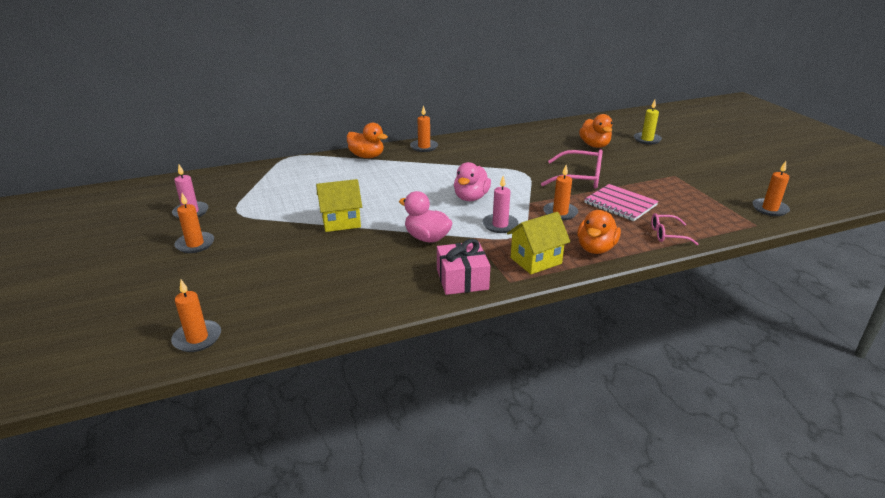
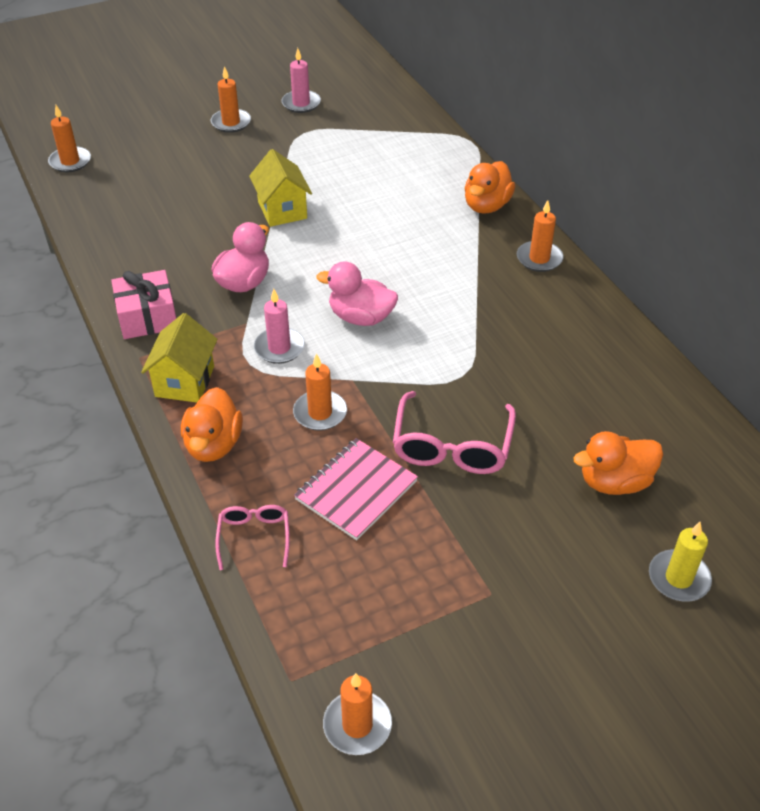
camera: 85 degrees right, 15 degrees up
yellow house [507,212,570,274] -> yellow house turned 45 degrees clockwise [141,313,217,403]
orange duck [577,210,621,254] -> orange duck turned 105 degrees counterclockwise [181,387,243,462]

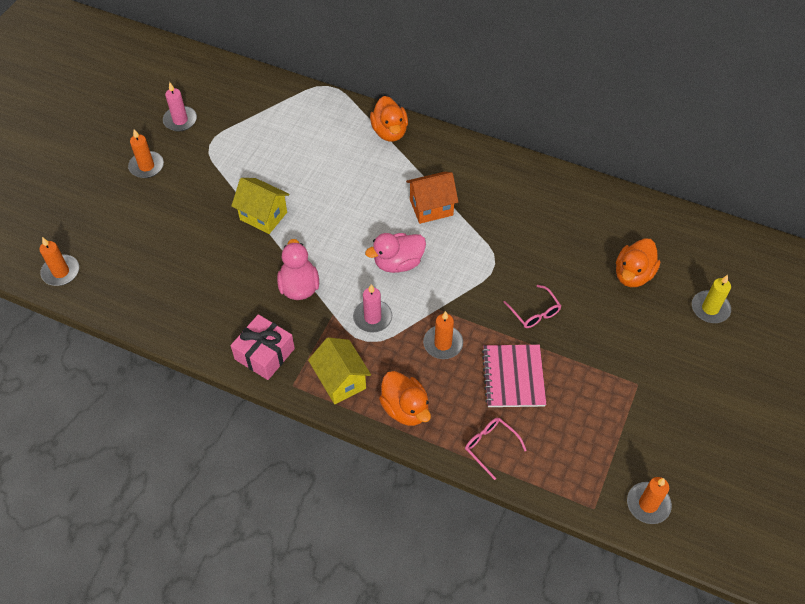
camera: 40 degrees left, 10 degrees up
pink glasses [393,391,516,474] -> pink glasses [503,285,561,328], size x0.57
orange candle [517,200,564,272] -> none
none -> orange house [406,172,458,224]

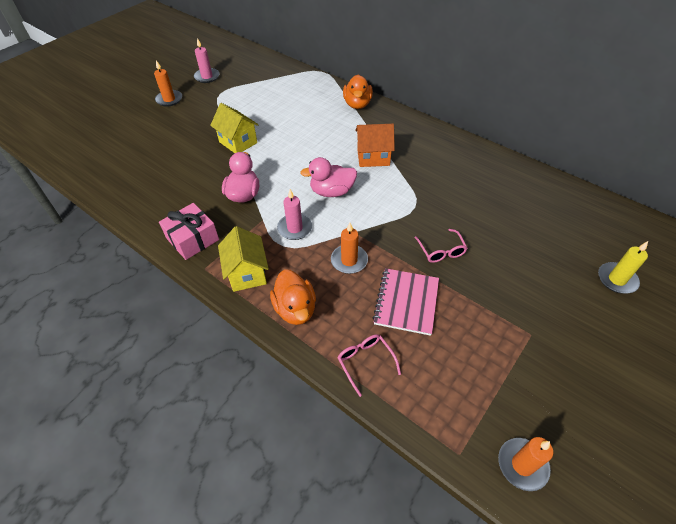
camera: 15 degrees right, 5 degrees down
orange candle [40,237,79,286] -> none
orange duck [616,238,660,287] -> none

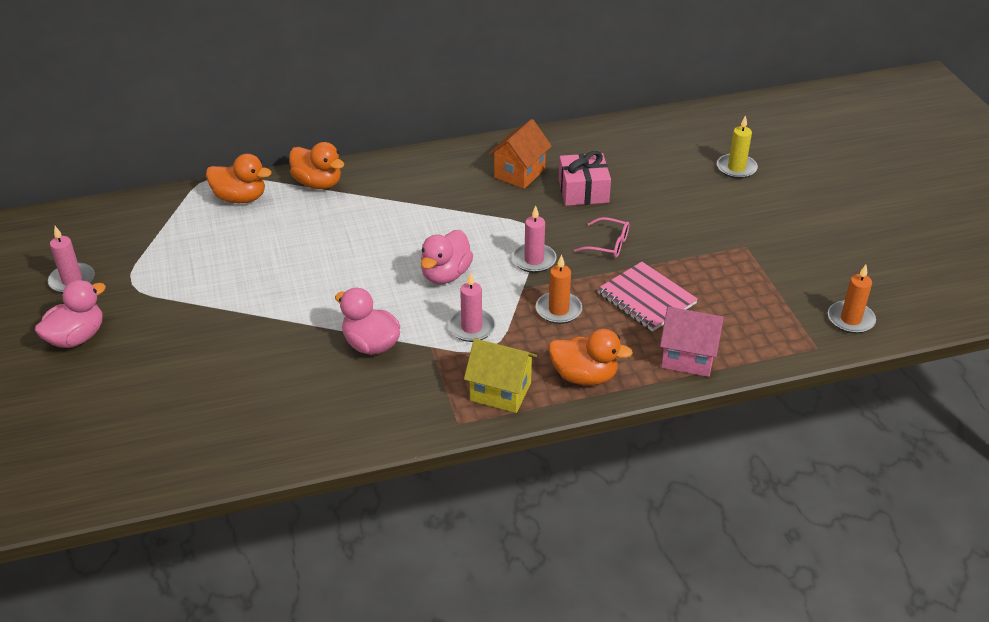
camera: 55 degrees left, 10 degrees down
orange candle [154,60,182,107] -> pink duck [35,280,106,348]
pink gift [159,203,219,260] -> pink gift moved to [558,151,611,206]
yellow house [210,103,259,153] -> none
pink glasses [338,334,401,397] -> pink house [660,307,724,377]
orange house [355,124,395,167] -> orange house moved to [488,119,552,189]
none -> orange duck [206,154,272,203]
none -> pink candle [512,206,557,273]

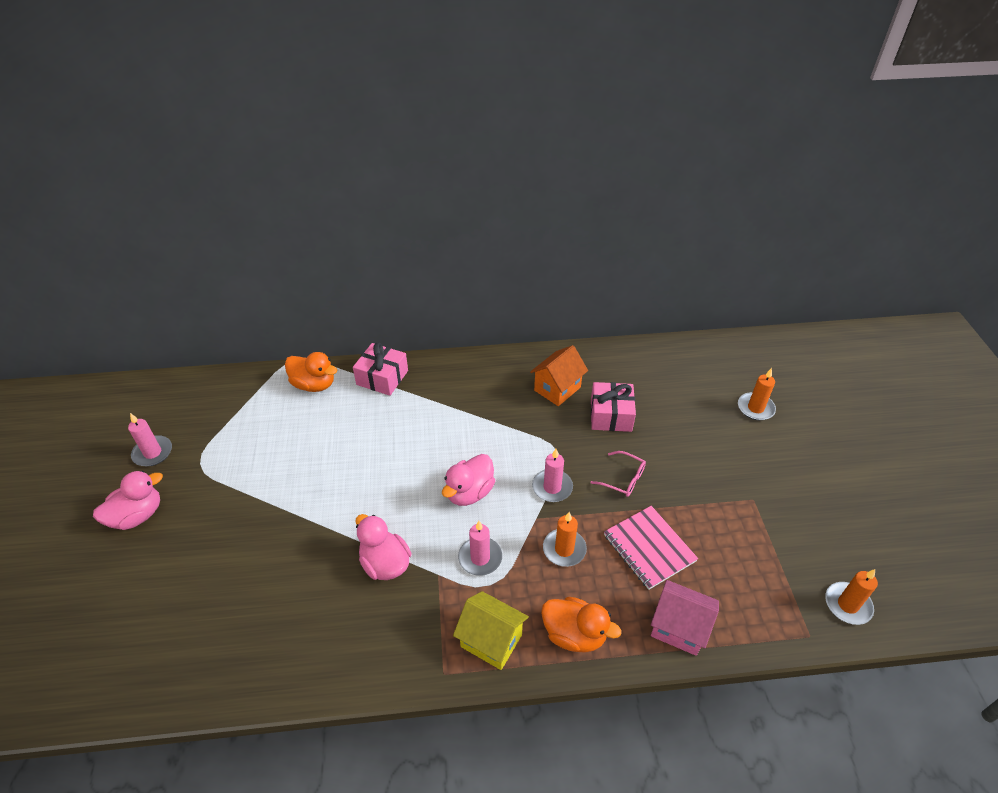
camera: 10 degrees right, 5 degrees up
orange duck [289,142,344,189] -> pink gift [353,342,408,396]
yellow candle [717,115,758,179] -> orange candle [738,368,776,420]

